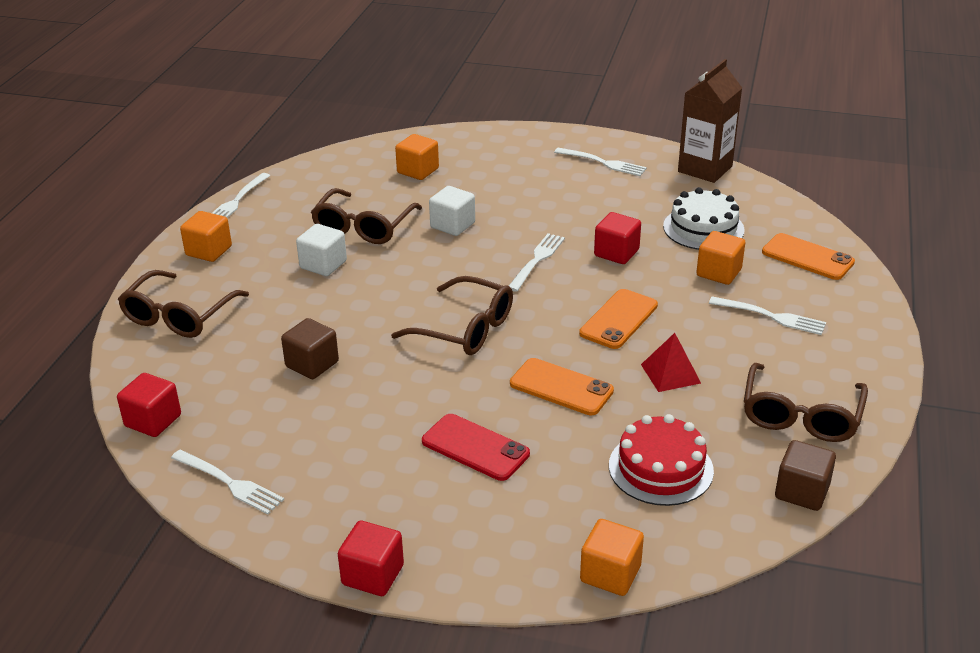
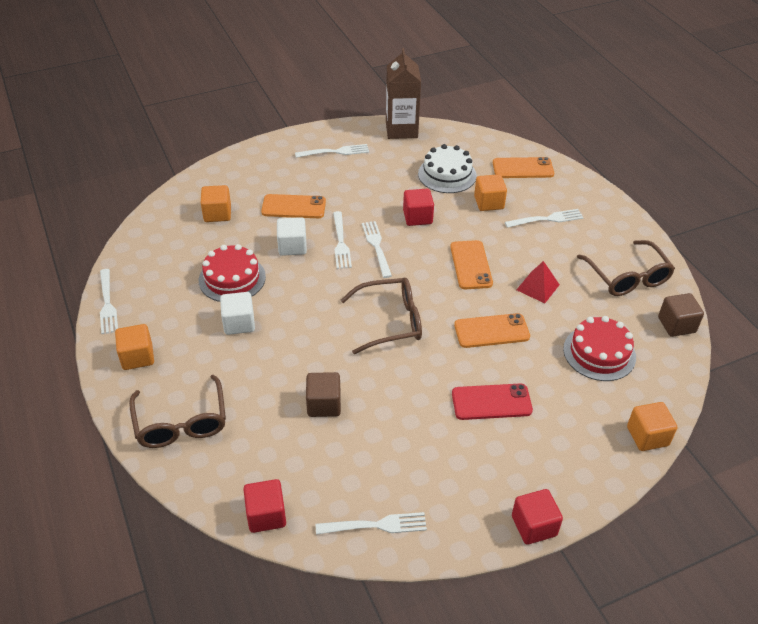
camera: 40 degrees left, 10 degrees up
brown glasses [311,188,422,244] -> red cake [199,244,266,302]
none -> orange phone [261,194,326,218]
none -> white fork [333,211,352,269]

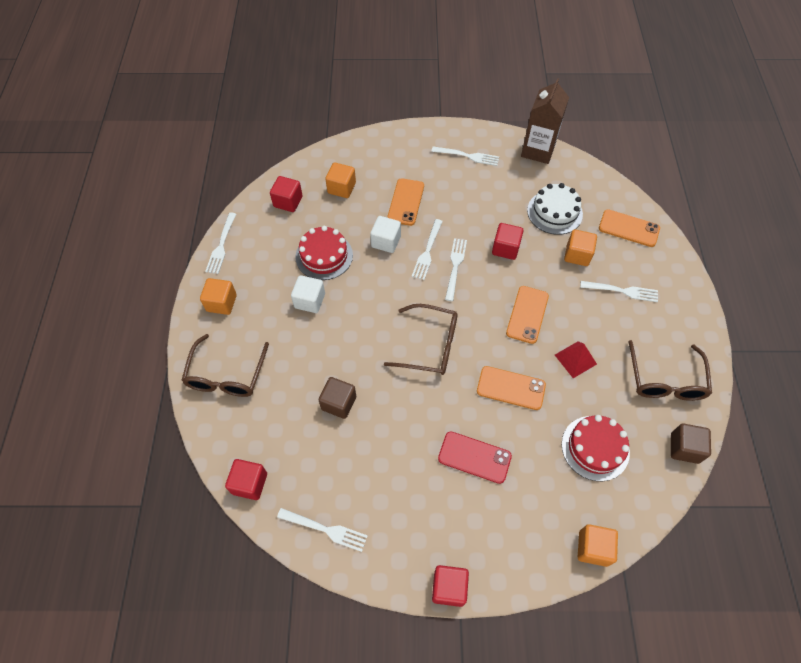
camera: 25 degrees right, 15 degrees up
orange phone [261,194,326,218] -> orange phone turned 75 degrees clockwise [387,178,424,226]
none -> red cube [270,176,303,212]

